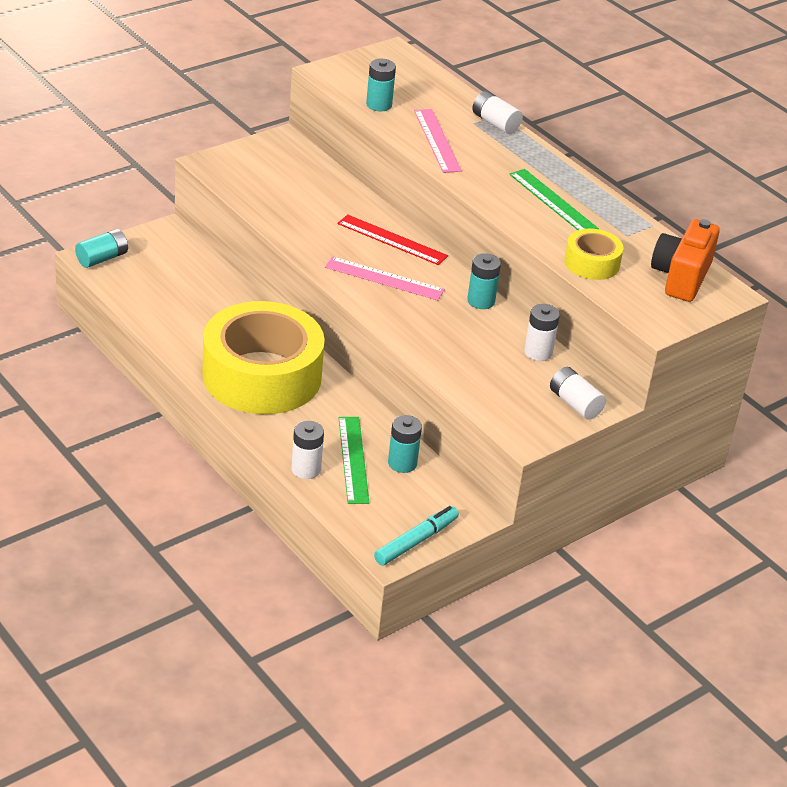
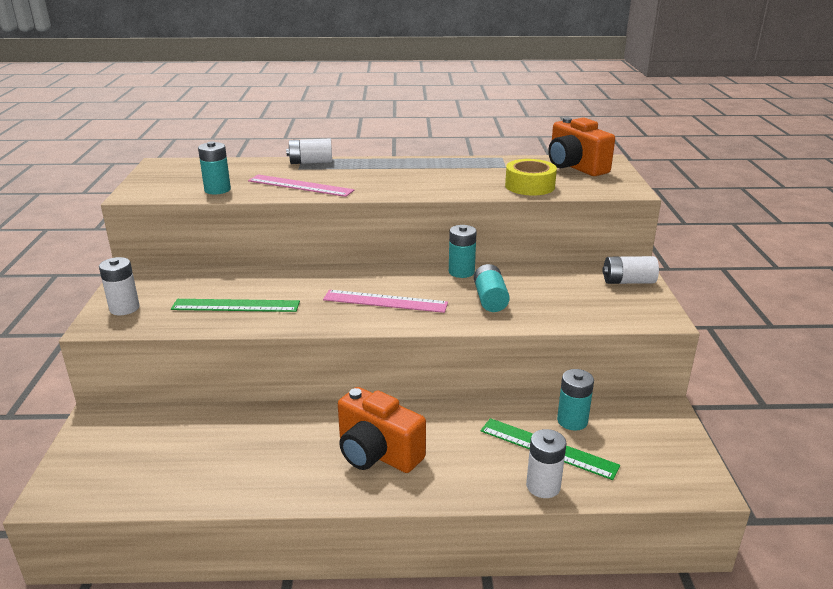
camera: 50 degrees left, 10 degrees down
turquoise battery [75,229,128,268] -> turquoise battery moved to [474,264,510,312]
yellow tape [202,301,325,414] -> orange camera [338,387,426,473]
pink ruler [325,256,445,300] -> pink ruler turned 45 degrees clockwise [323,290,448,313]
red ruler [337,214,448,265] -> none
turquoise marker [374,506,459,565] -> none
green ruler [509,169,599,230] -> green ruler moved to [171,299,300,312]
white battery [524,304,560,361] -> white battery moved to [99,257,139,315]

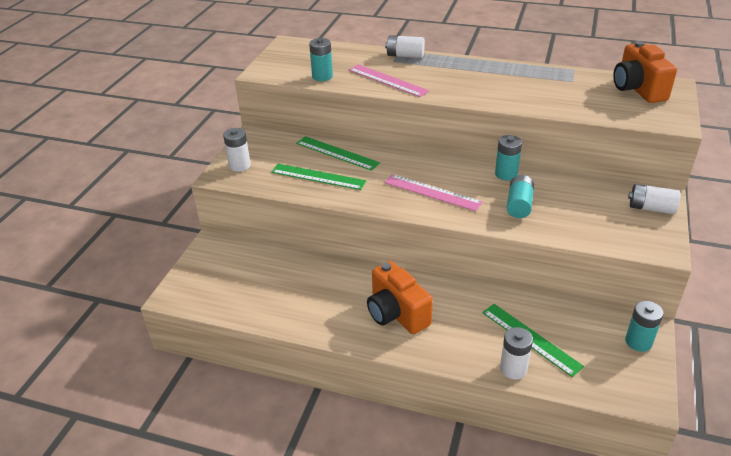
camera: 20 degrees right, 10 degrees up
yellow tape [505,159,557,196] -> none
turquoise battery [557,369,594,431] -> turquoise battery moved to [625,301,664,352]
none -> green ruler [296,136,380,171]

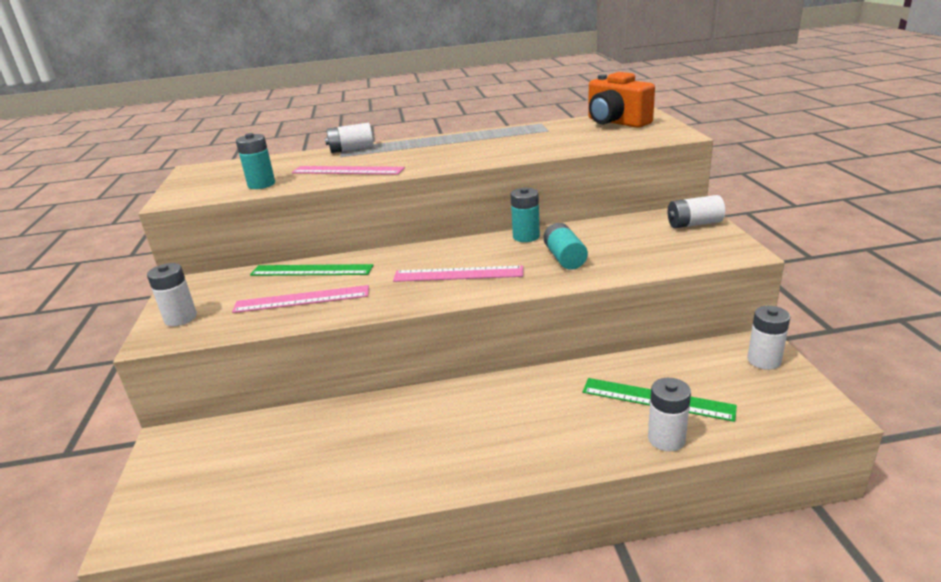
camera: 25 degrees left, 10 degrees down
green ruler [271,164,366,190] -> pink ruler [232,285,369,313]
orange camera [367,261,433,334] -> none
turquoise battery [625,301,664,352] -> white battery [747,306,790,370]

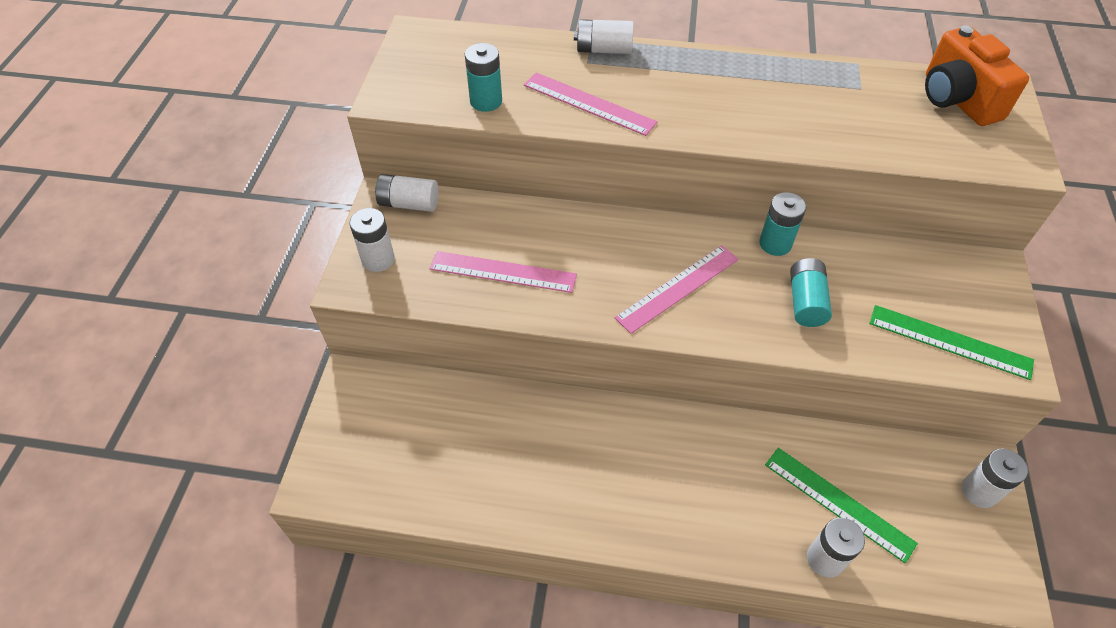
camera: 15 degrees right, 25 degrees up
green ruler [250,264,373,276] -> green ruler moved to [869,305,1034,380]
pink ruler [393,266,523,282] -> pink ruler turned 60 degrees counterclockwise [614,245,739,334]
white battery [668,195,725,228] -> white battery moved to [375,174,438,212]

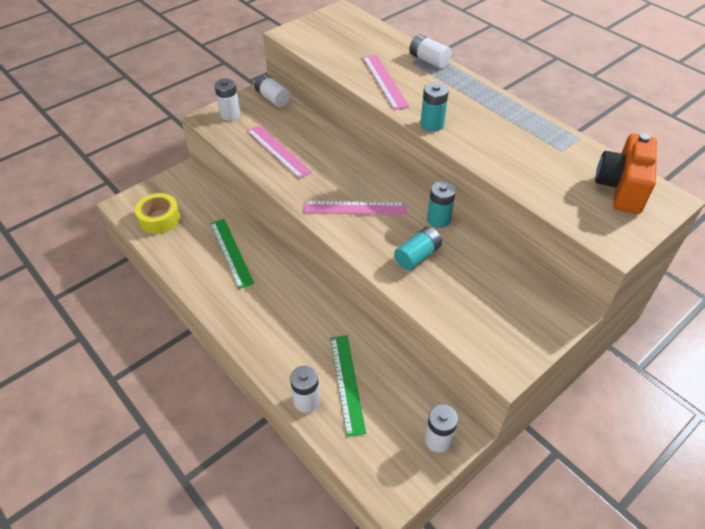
camera: 40 degrees right, 5 degrees down
turquoise battery [465,43,502,112] -> turquoise battery moved to [421,82,449,132]
green ruler [869,305,1034,380] -> green ruler moved to [210,219,254,289]
none -> yellow tape [135,193,180,234]

